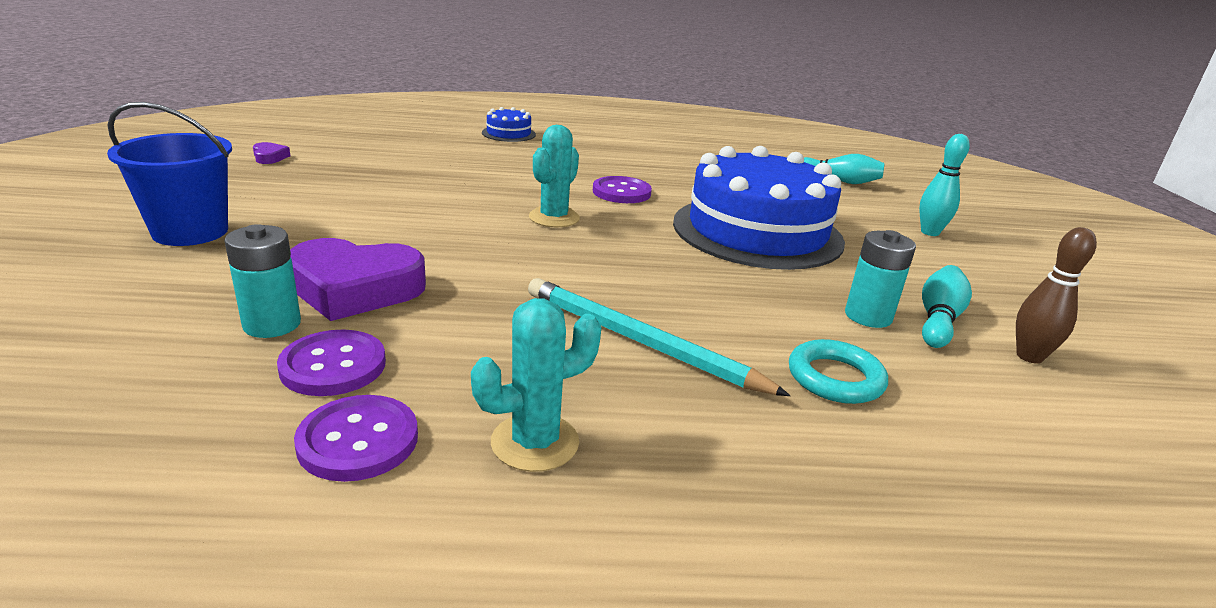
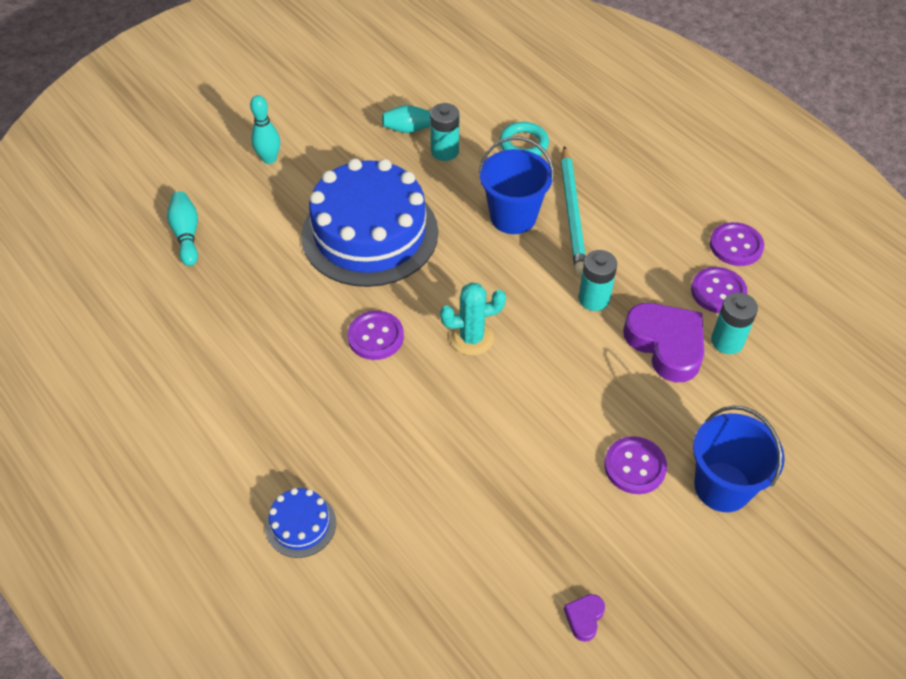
camera: 125 degrees left, 25 degrees up
turquoise cactus [471,298,601,472] -> none
brown bowling pin [1016,227,1097,364] -> none
none -> blue bucket [479,136,554,234]
none -> turquoise battery [578,250,617,311]
none -> purple button [604,436,667,494]

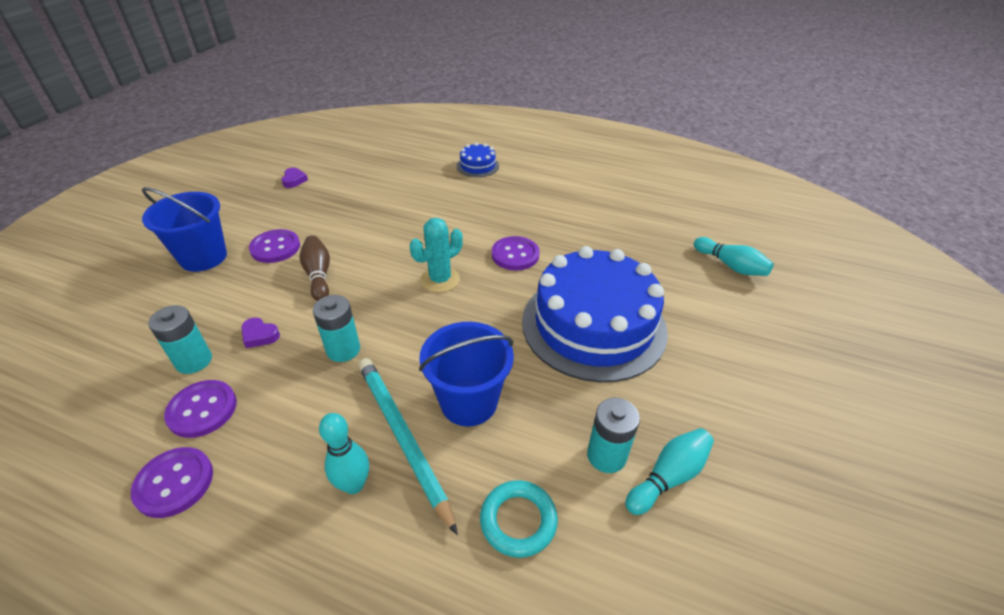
camera: 150 degrees right, 10 degrees down
turquoise bowling pin [250,95,280,164] -> turquoise bowling pin moved to [319,413,369,494]
purple heart [623,303,704,382] -> purple heart [242,318,280,348], size x0.43
none -> brown bowling pin [300,236,330,301]

